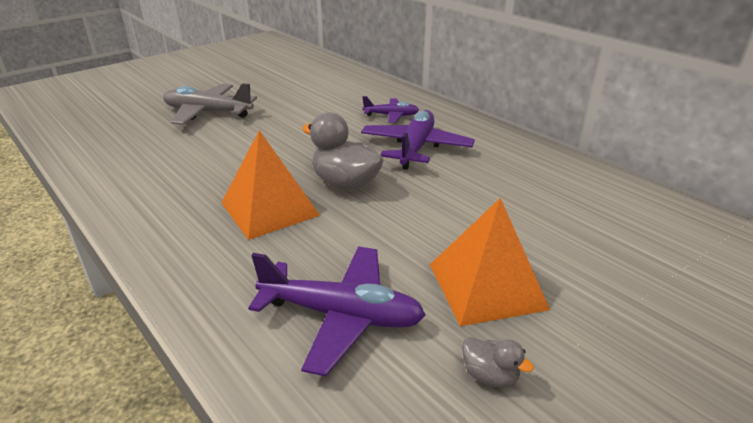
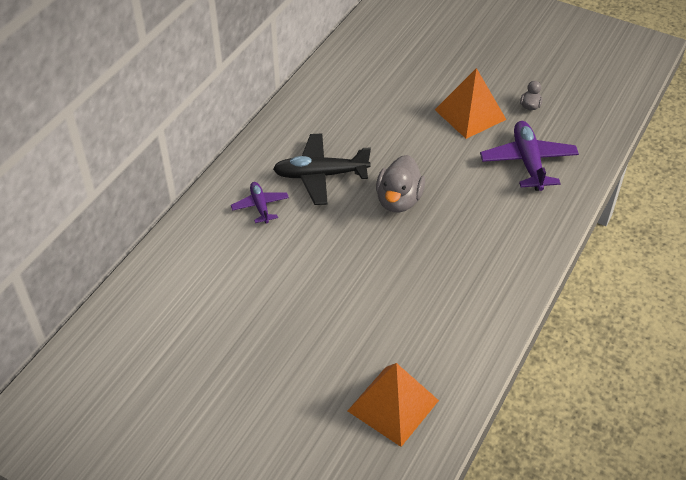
camera: 110 degrees left, 15 degrees up
grey plane [163,83,257,125] -> none
orange pyramid [221,130,320,240] -> orange pyramid moved to [348,363,439,447]
purple plane [361,110,475,170] -> black plane [273,133,371,205]

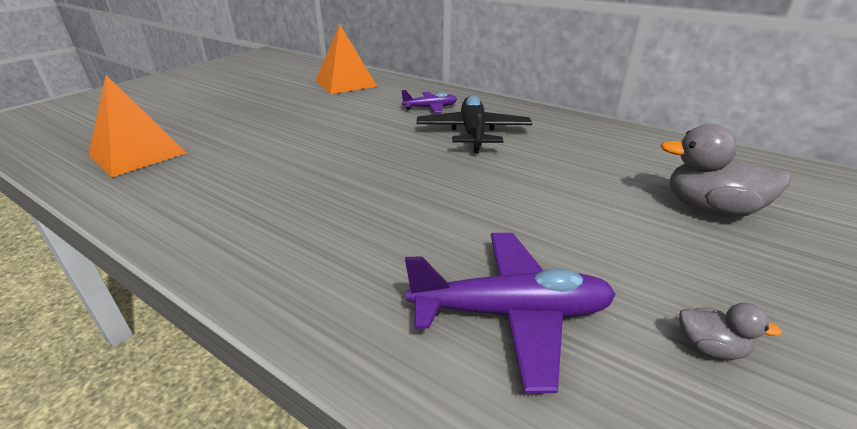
camera: 95 degrees right, 15 degrees down
grey duck [376,155,425,213] -> grey duck moved to [661,124,791,217]
orange pyramid [435,68,507,139] -> orange pyramid moved to [316,24,377,94]

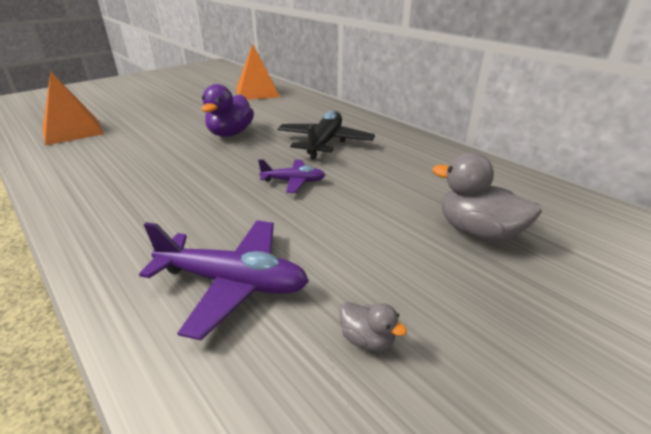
camera: 15 degrees right, 0 degrees up
purple plane [401,90,457,113] -> purple plane moved to [258,160,325,193]
none -> purple duck [201,84,254,137]

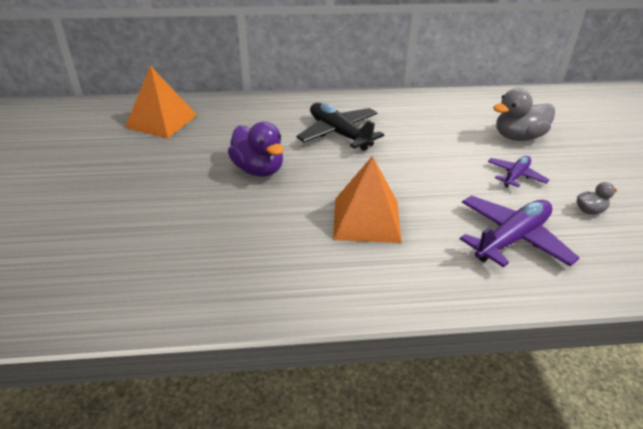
camera: 55 degrees left, 5 degrees up
orange pyramid [43,71,104,145] -> orange pyramid moved to [333,156,402,243]
purple plane [258,160,325,193] -> purple plane moved to [488,156,549,188]

